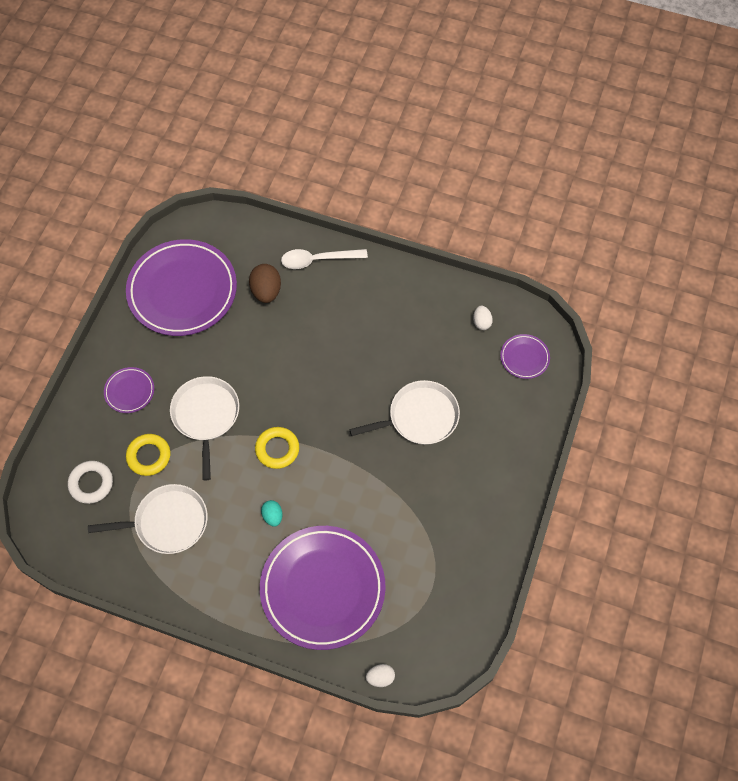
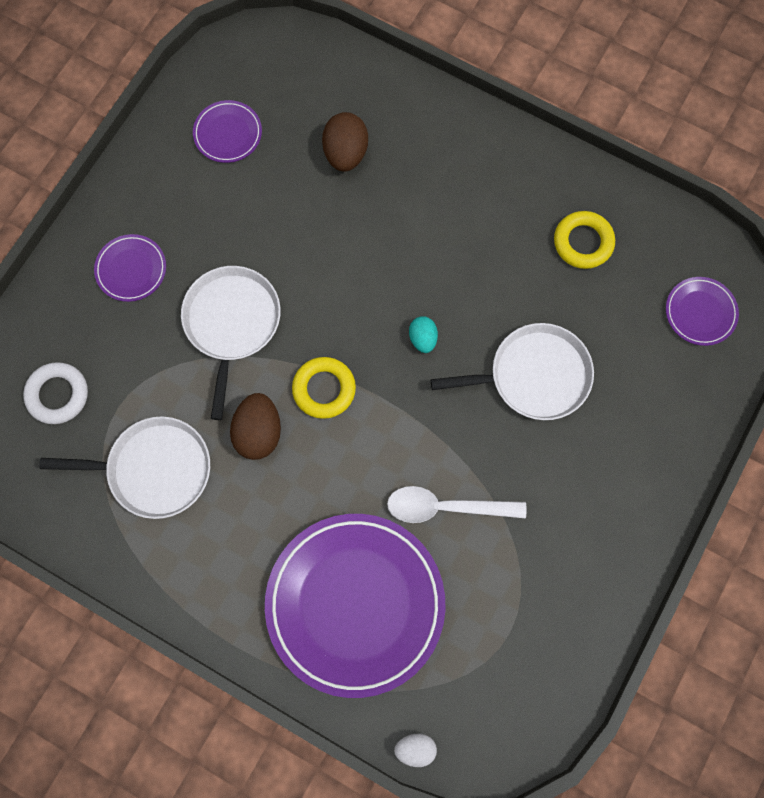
camera: 10 degrees right, 10 degrees up
purple plate [126,239,237,336] -> purple plate [193,100,262,163], size x0.44
yellow ring [126,434,170,476] -> yellow ring moved to [554,211,615,269]
turquoise egg [261,500,283,527] -> turquoise egg moved to [409,316,438,353]
white spoon [281,249,368,269] -> white spoon moved to [387,486,526,523]
white egg [473,306,493,330] -> none
none -> brown egg [230,393,281,460]

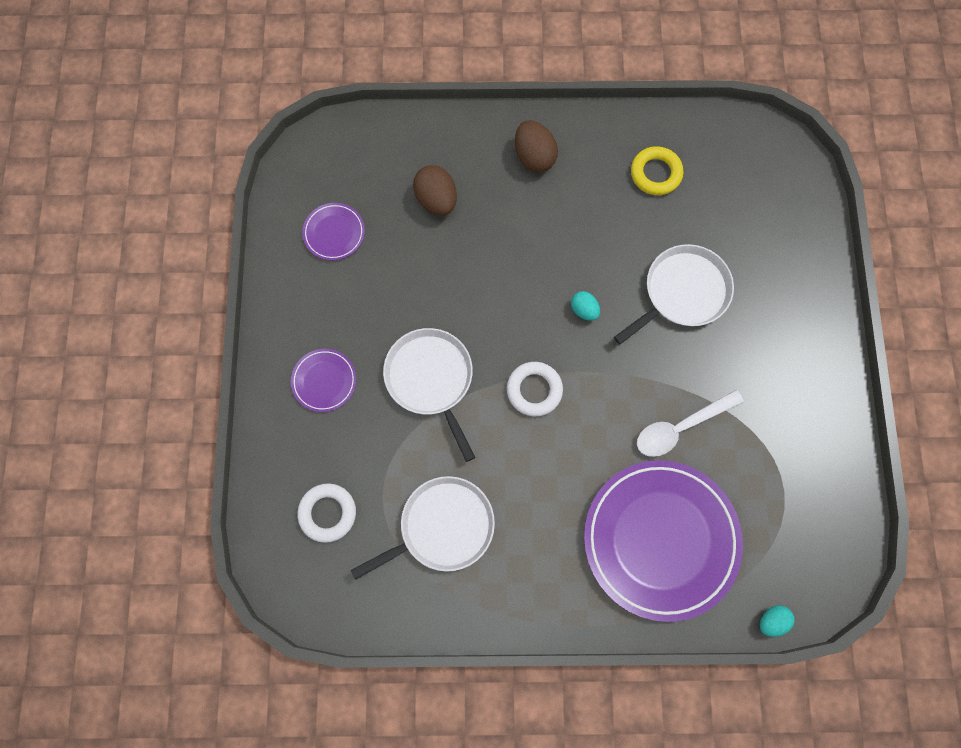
camera: 30 degrees left, 0 degrees up
brown egg [230,393,281,460] -> brown egg moved to [515,120,558,172]
yellow ring [292,357,356,419] -> white ring [507,362,563,416]
white egg [394,734,437,767] -> turquoise egg [760,605,795,637]
purple plate [666,277,739,346] -> none

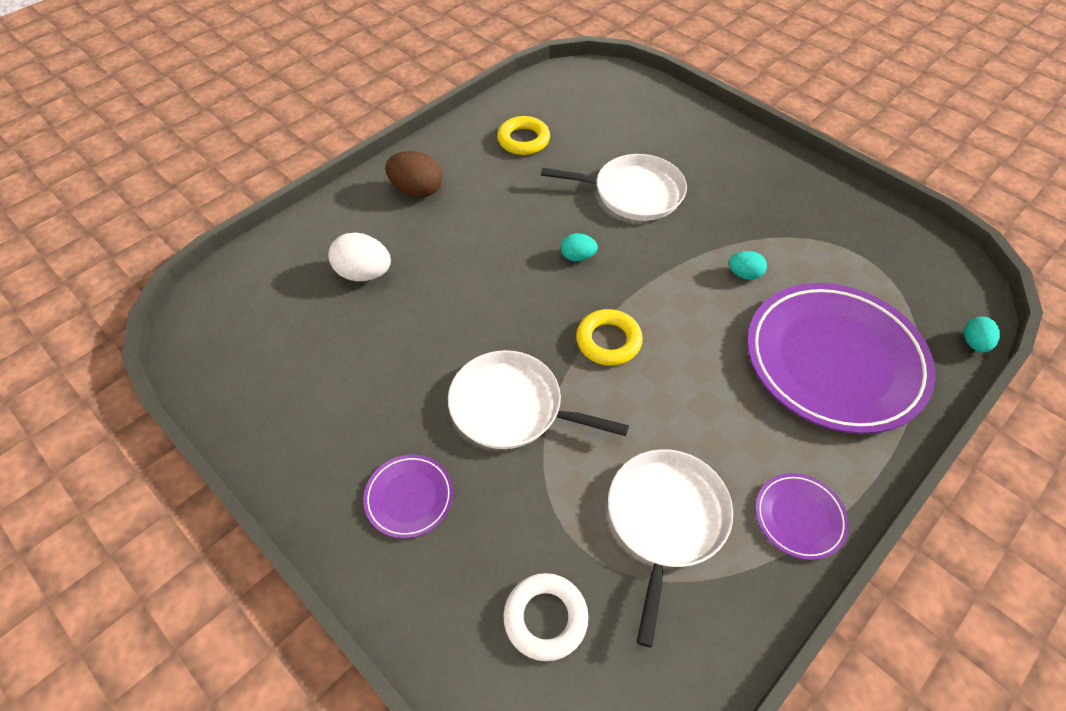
camera: 45 degrees left, 20 degrees down
purple plate [302,203,365,261] -> purple plate moved to [755,473,849,560]
brown egg [413,165,457,216] -> white egg [328,233,391,281]
white ring [507,362,563,416] -> yellow ring [576,309,643,366]
white pan [614,244,734,344] -> white pan turned 90 degrees clockwise [541,154,687,221]
white spoon [637,390,744,457] -> turquoise egg [728,251,767,280]

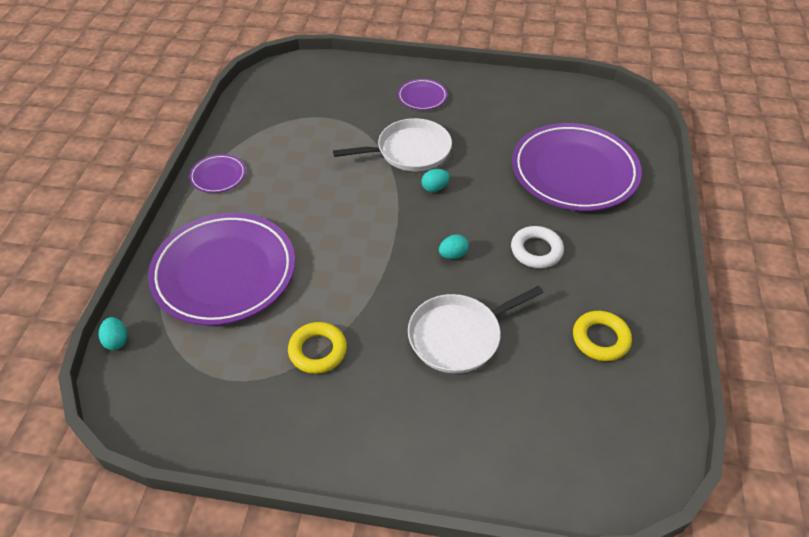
camera: 145 degrees right, 5 degrees down
white egg [328,233,391,281] -> purple plate [512,123,642,211]
brown egg [385,151,442,197] -> none
white ring [504,573,588,661] -> white ring moved to [511,226,564,268]
yellow ring [576,309,643,366] -> yellow ring moved to [288,322,347,374]
white pan [608,449,733,648] -> none
turquoise egg [728,251,767,280] -> turquoise egg moved to [421,169,450,192]

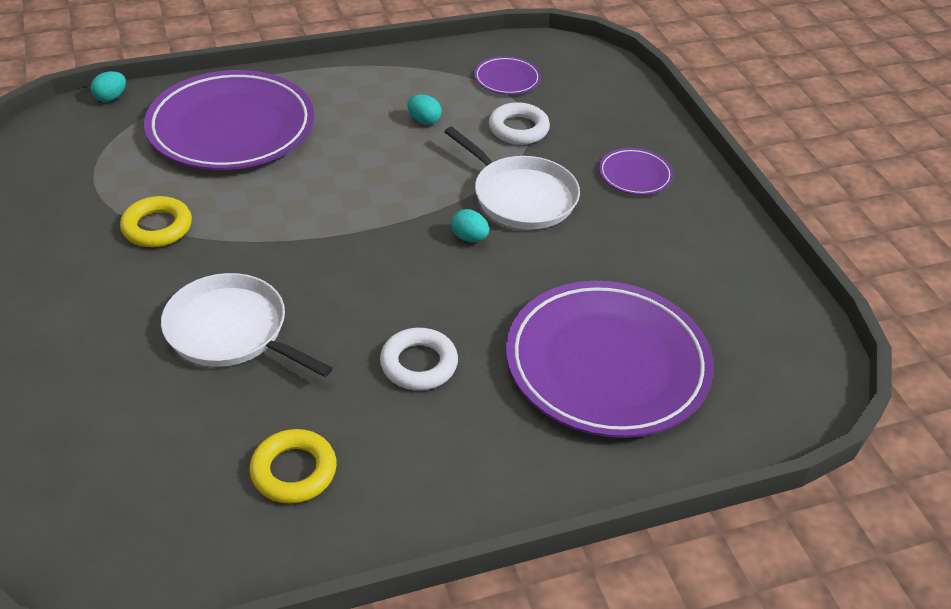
camera: 60 degrees right, 5 degrees down
purple plate [189,154,246,193] -> purple plate moved to [474,56,541,95]
turquoise egg [439,234,469,259] -> turquoise egg moved to [407,95,442,125]
none -> white ring [489,102,550,145]

